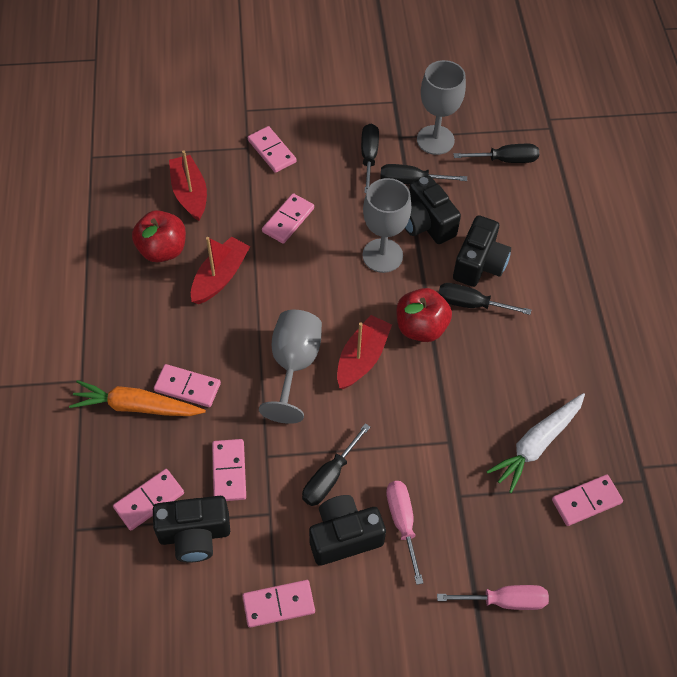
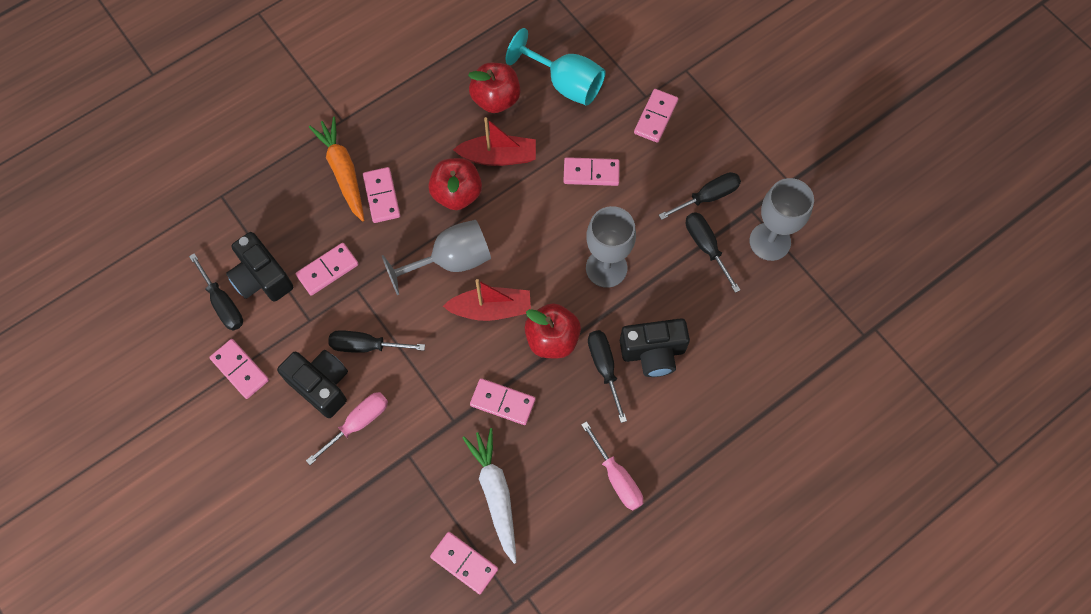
camera: 60 degrees right, 10 degrees up
pink domino [113,469,184,530] -> pink domino moved to [470,378,536,425]
red boat [169,151,207,221] -> turquoise goblet [505,28,606,106]
black camera [405,175,461,244] -> none
pink screwdriver [437,585,549,610] -> pink screwdriver moved to [581,421,643,510]
black screwdriver [453,144,539,163] -> black screwdriver moved to [189,253,243,331]
white carrot [486,393,585,493] -> white carrot turned 60 degrees clockwise [462,428,516,564]
none -> red apple [428,158,482,210]

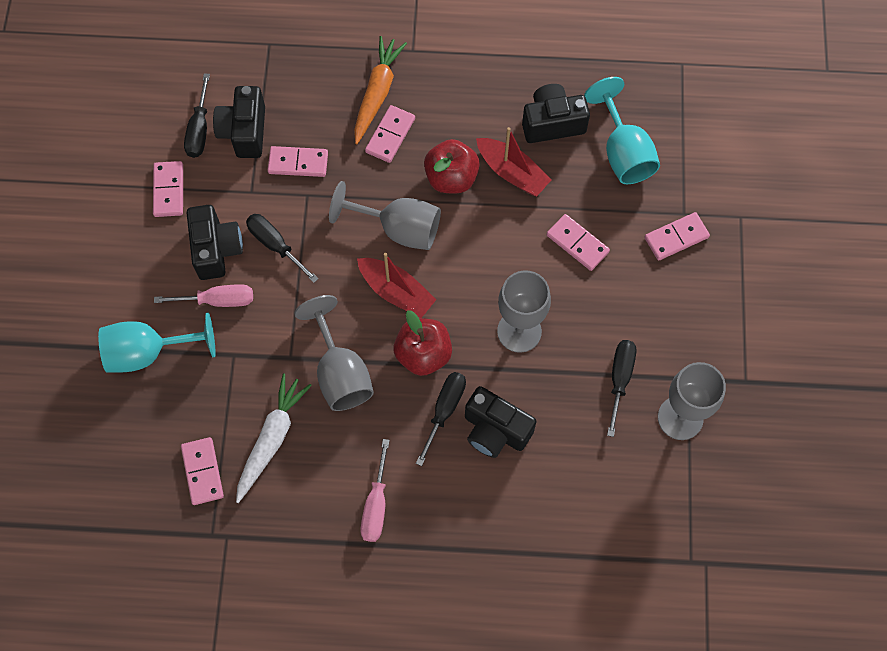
camera: 40 degrees right, 0 degrees up
red apple [468,63,520,113] -> black camera [522,84,590,143]
pink domino [470,378,536,425] -> grey goblet [294,295,374,411]
black screwdriver [659,172,741,220] -> none
none -> turquoise goblet [98,312,216,373]

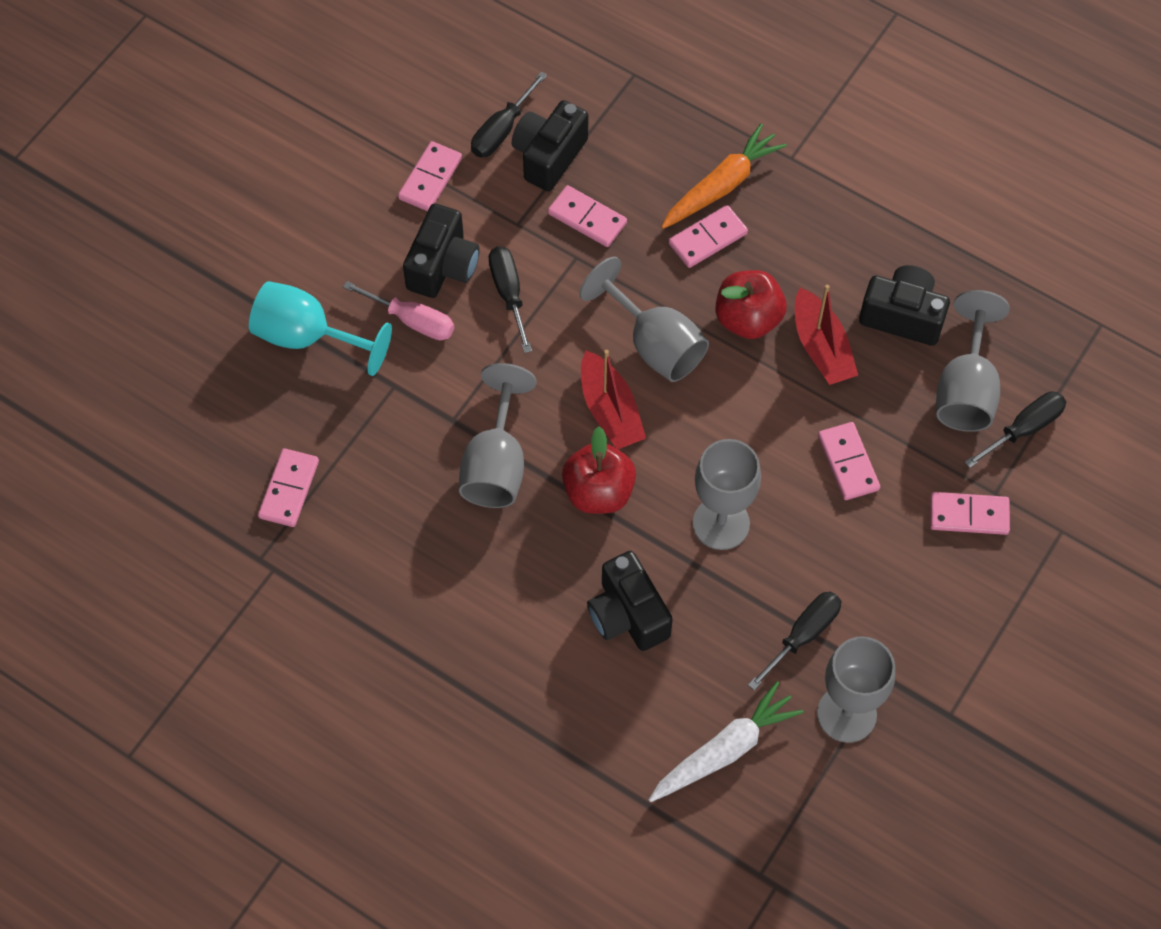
camera: 30 degrees right, 5 degrees down
white carrot [236,373,312,503] -> white carrot moved to [649,681,804,802]
pink screwdriver [361,439,390,542] -> none
black screwdriver [416,372,466,466] -> black screwdriver moved to [964,392,1066,468]
turquoise goblet [584,77,660,184] -> grey goblet [936,290,1010,432]

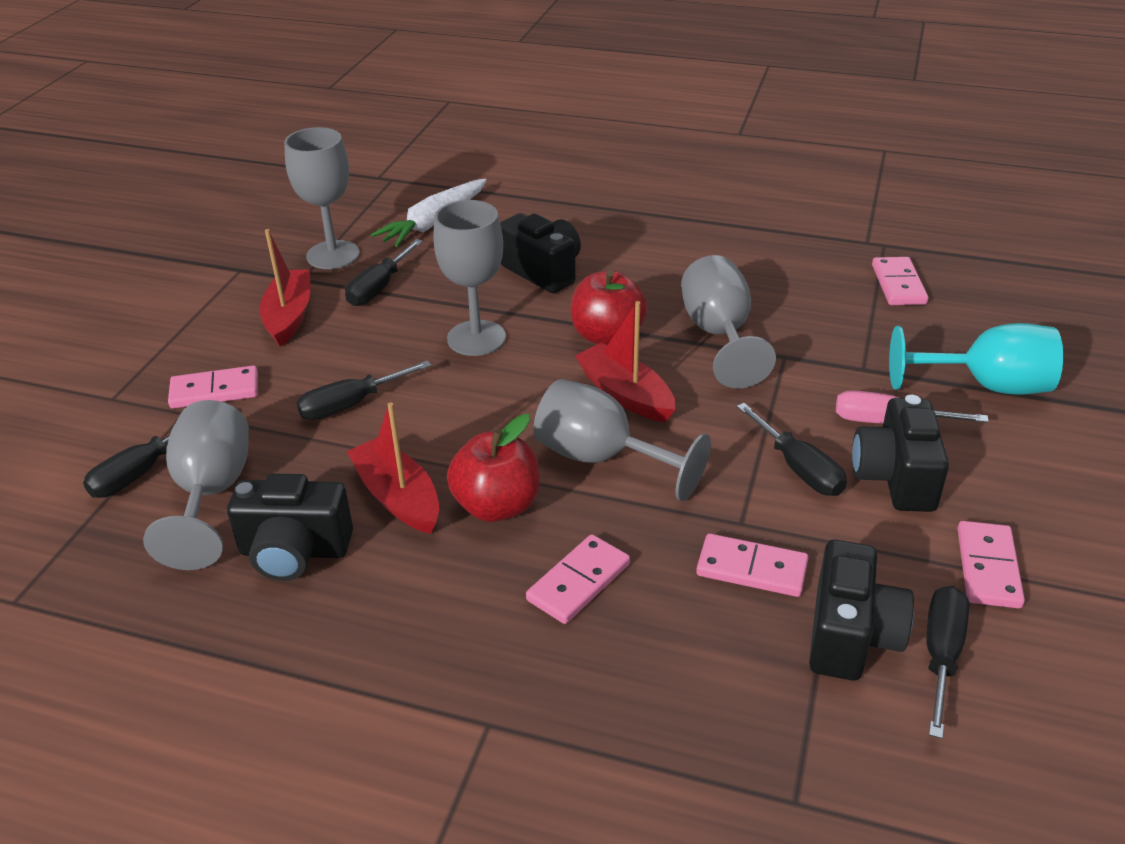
camera: 165 degrees right, 25 degrees down
orange carrot [661,124,787,229] -> none
pink domino [818,422,880,500] -> black screwdriver [296,361,431,420]
none -> red boat [259,229,310,347]

